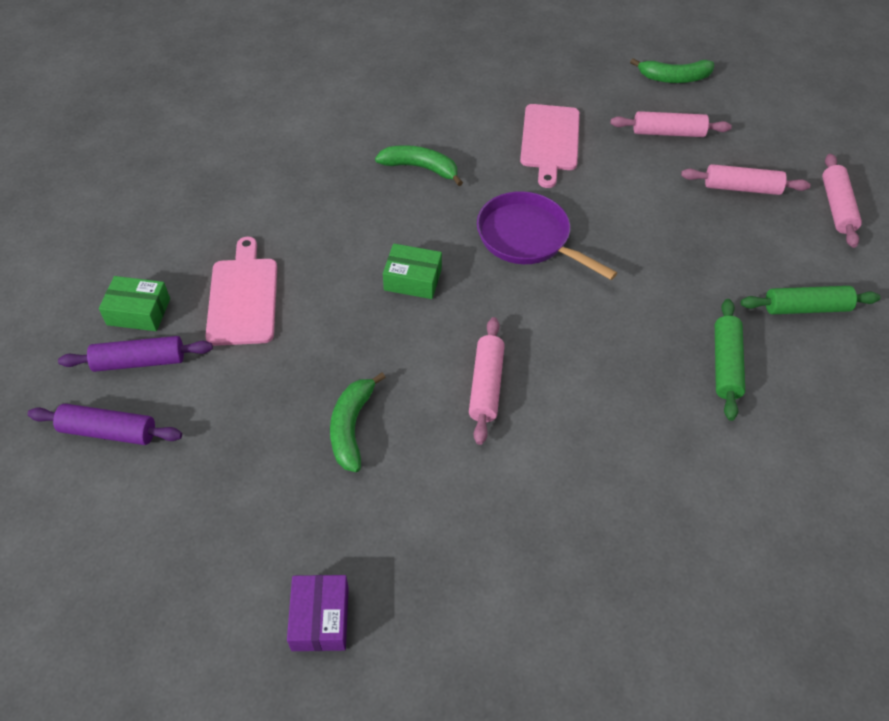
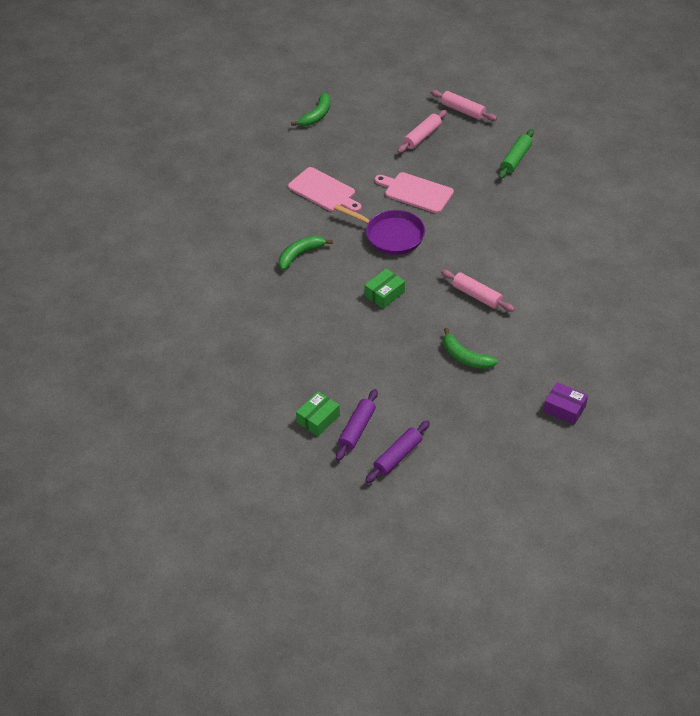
camera: 55 degrees left, 5 degrees down
pink cutting board [205,237,277,346] -> pink cutting board moved to [375,172,454,213]
purple pan [477,191,617,280] -> purple pan turned 135 degrees counterclockwise [333,204,425,255]
pink rolling pin [610,111,732,137] -> none
green rolling pin [715,299,745,421] -> none

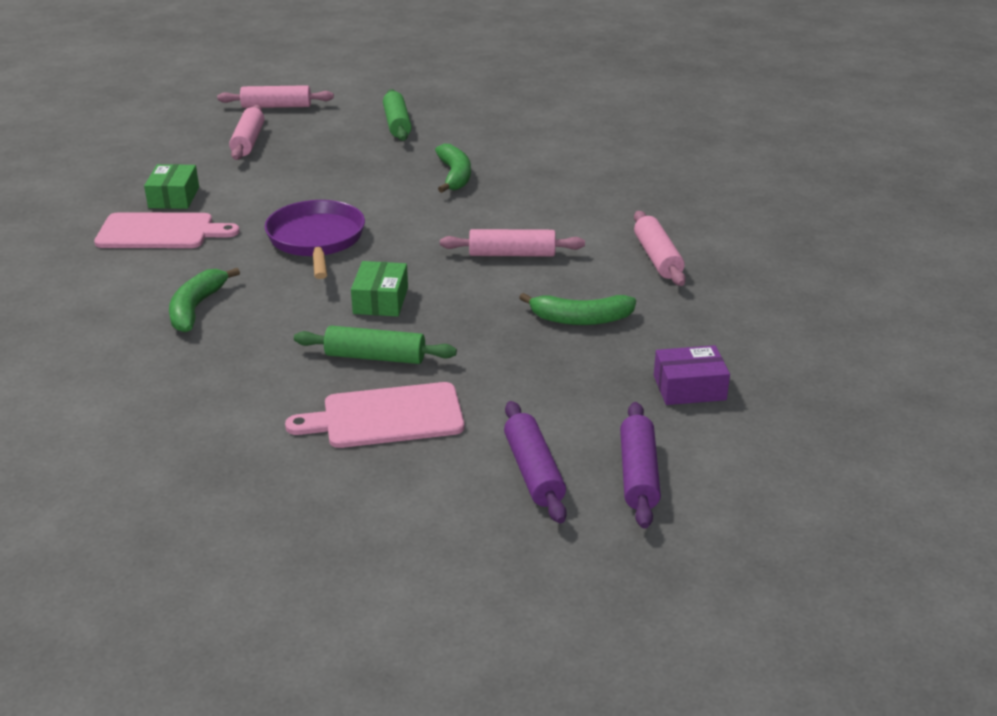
camera: 40 degrees left, 15 degrees down
green banana [291,93,330,126] -> green banana moved to [435,144,471,193]
green box [296,391,340,436] -> green box moved to [144,164,199,209]
purple pan [333,204,425,255] -> purple pan turned 90 degrees counterclockwise [265,200,365,279]
pink cutting board [375,172,454,213] -> pink cutting board moved to [285,382,464,448]
purple box [543,382,588,425] -> purple box moved to [654,345,730,405]
none -> green rolling pin [294,326,457,364]
none -> pink rolling pin [634,211,686,286]

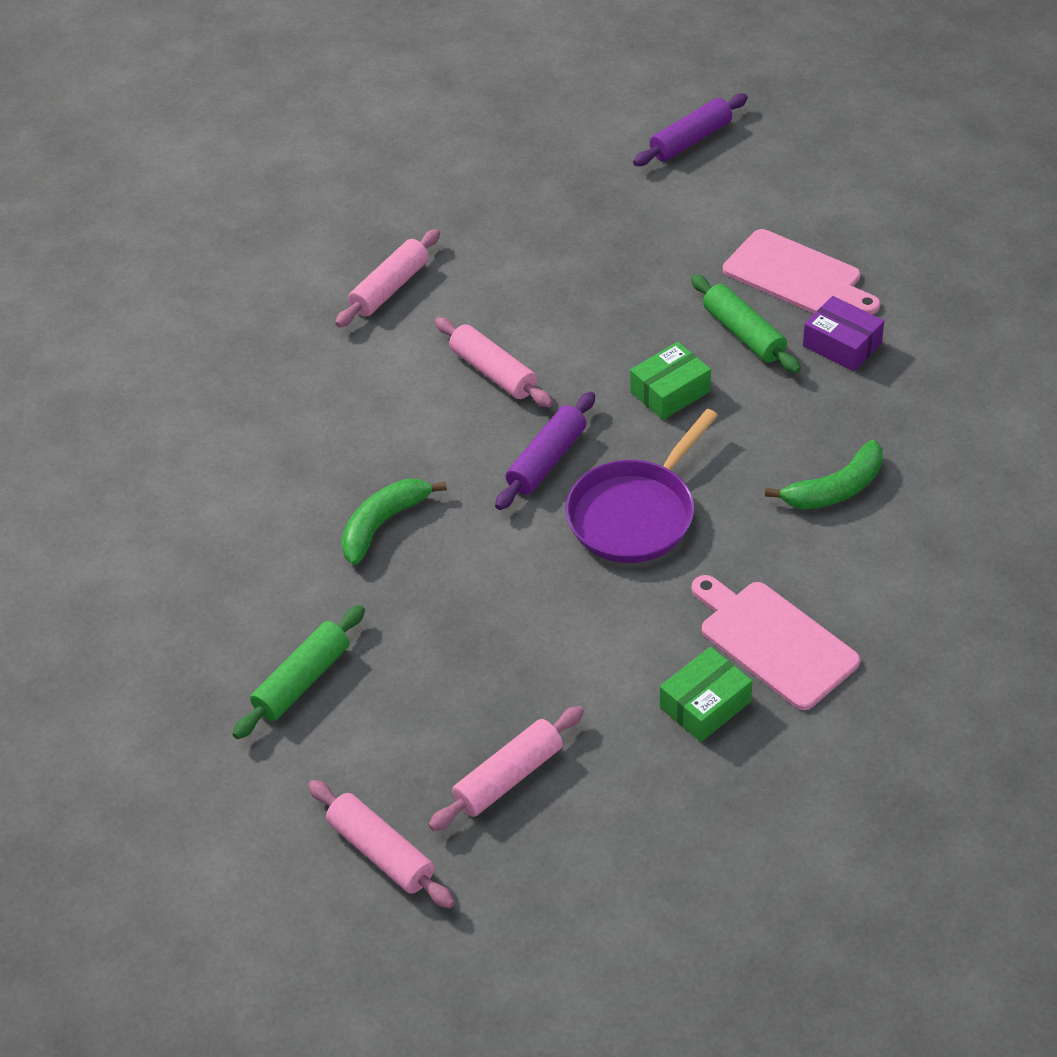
camera: 130 degrees left, 15 degrees up
purple rolling pin [504,401,567,523] -> purple rolling pin moved to [495,392,595,510]
green banana [519,293,636,325] -> none
purple box [654,345,730,405] -> purple box moved to [803,296,884,372]

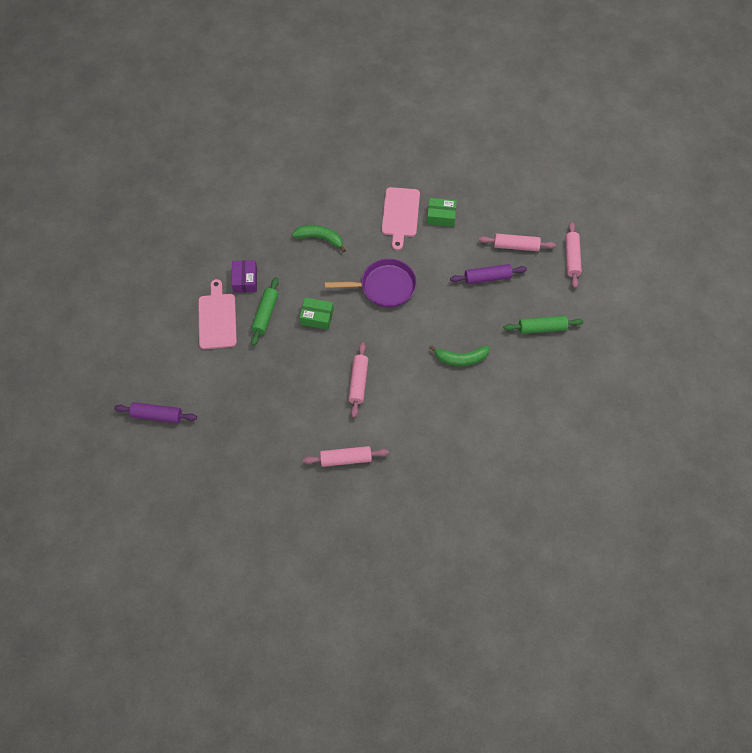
camera: 135 degrees left, 15 degrees up
purple rolling pin [495,392,595,510] -> purple rolling pin moved to [450,264,527,284]

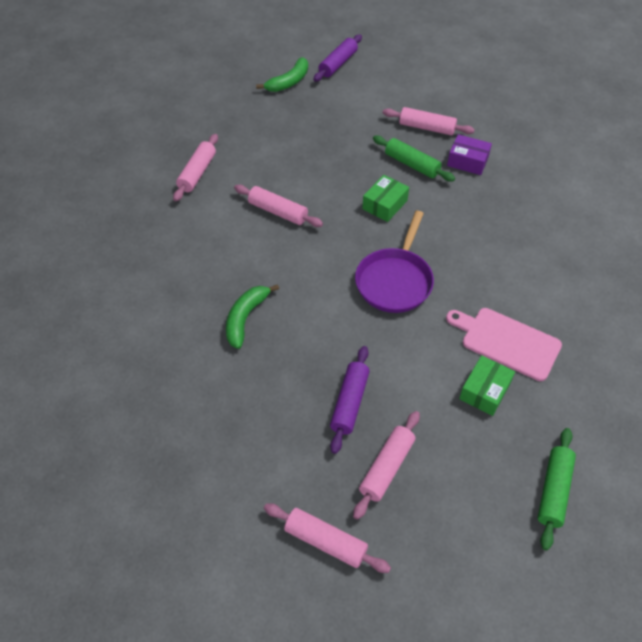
camera: 115 degrees right, 10 degrees down
pink cutting board [198,279,237,349] -> pink rolling pin [383,107,475,135]
green banana [292,225,346,253] -> green banana moved to [256,57,308,92]
green rolling pin [504,316,583,334] -> green rolling pin moved to [538,428,576,550]

